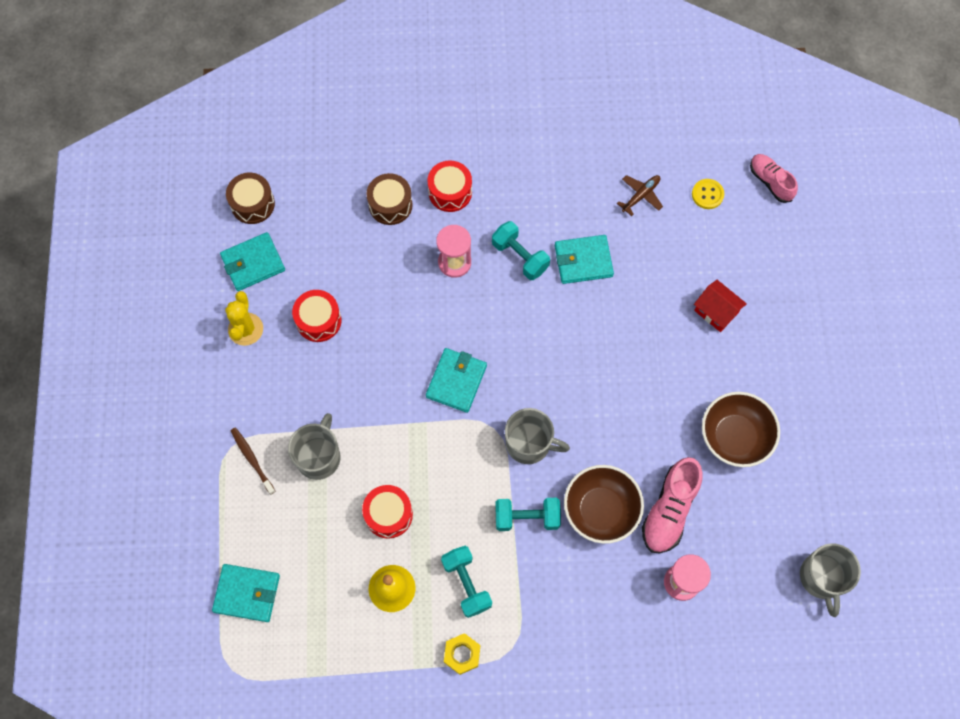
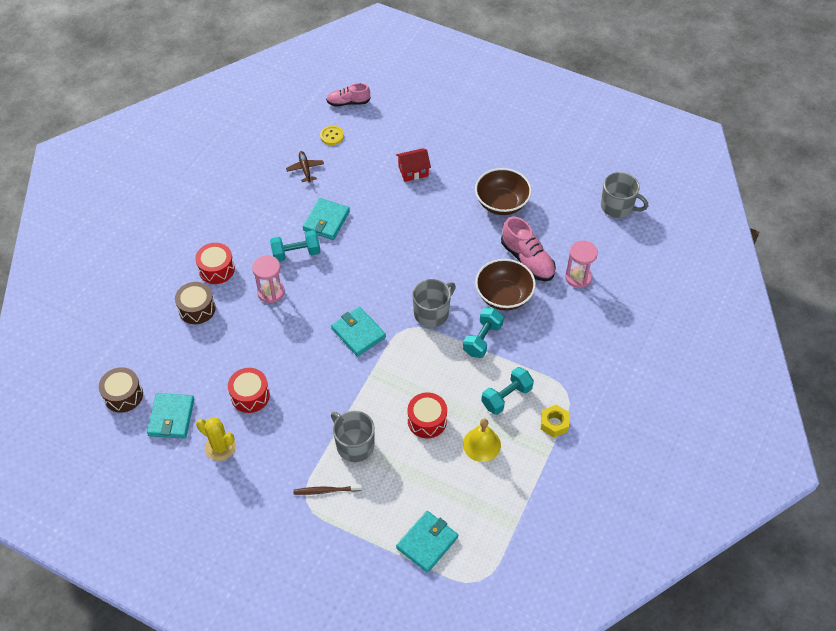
camera: 60 degrees left, 15 degrees down
turquoise dumbbell [441,546,492,618] -> turquoise dumbbell turned 45 degrees counterclockwise [481,367,534,415]

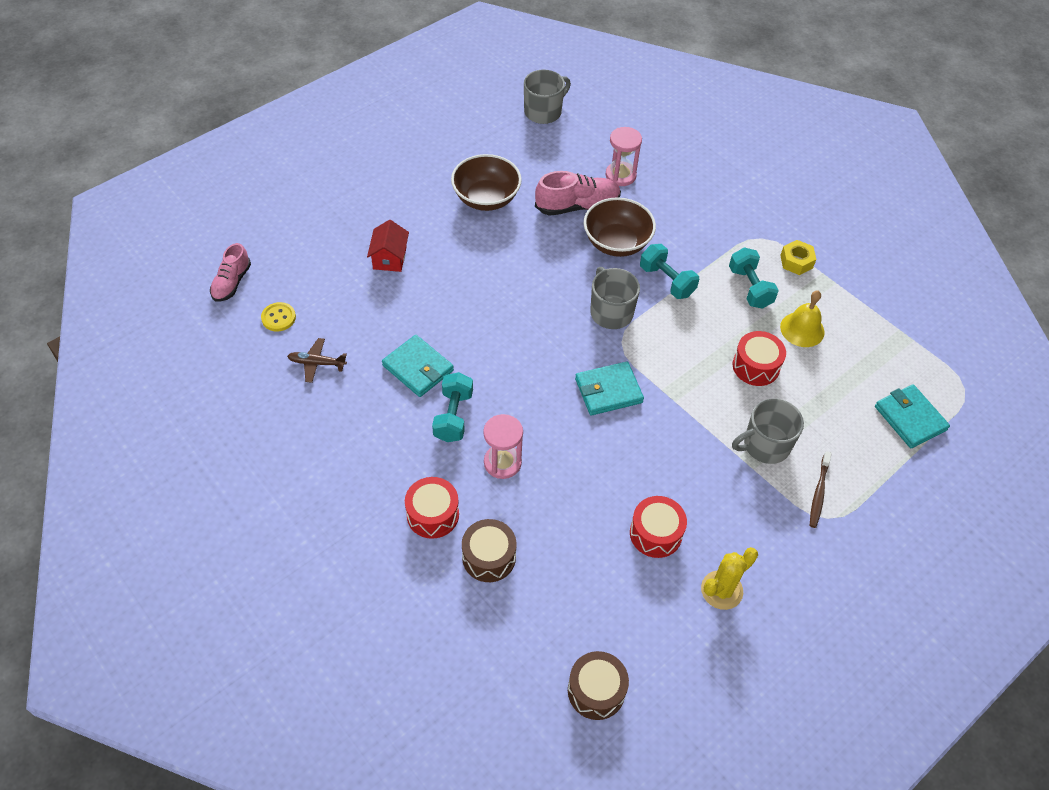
camera: 70 degrees left, 0 degrees up
turquoise wallet [147,393,195,439] -> none

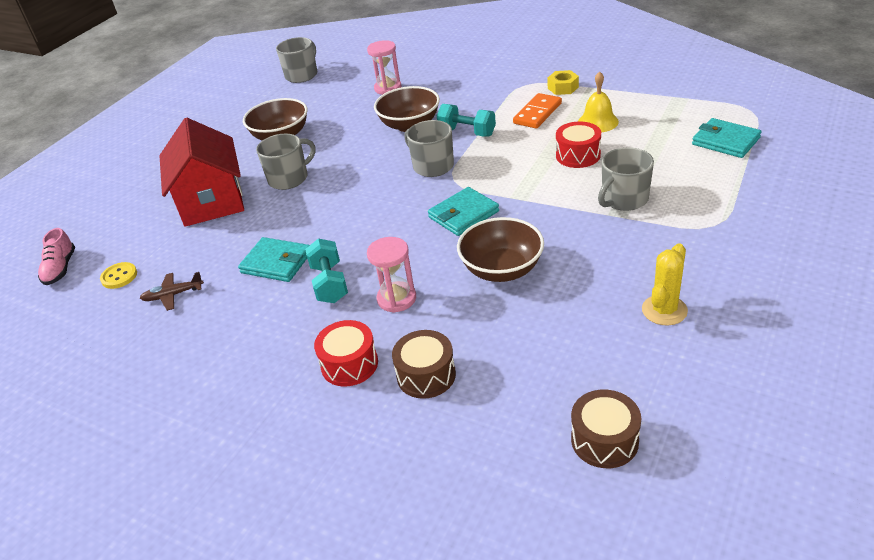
camera: 15 degrees left, 15 degrees down
red house [367,220,409,272] -> red house [159,118,244,227], size x2.10
pink shoe [535,171,621,216] -> none
red drum [630,496,687,558] -> none
turquoise dumbbell [729,247,779,309] -> orange domino [513,93,562,129]
brown toothbrush [810,451,832,528] -> none
none -> grey mug [256,134,315,190]
none -> brown bowl [457,217,544,282]

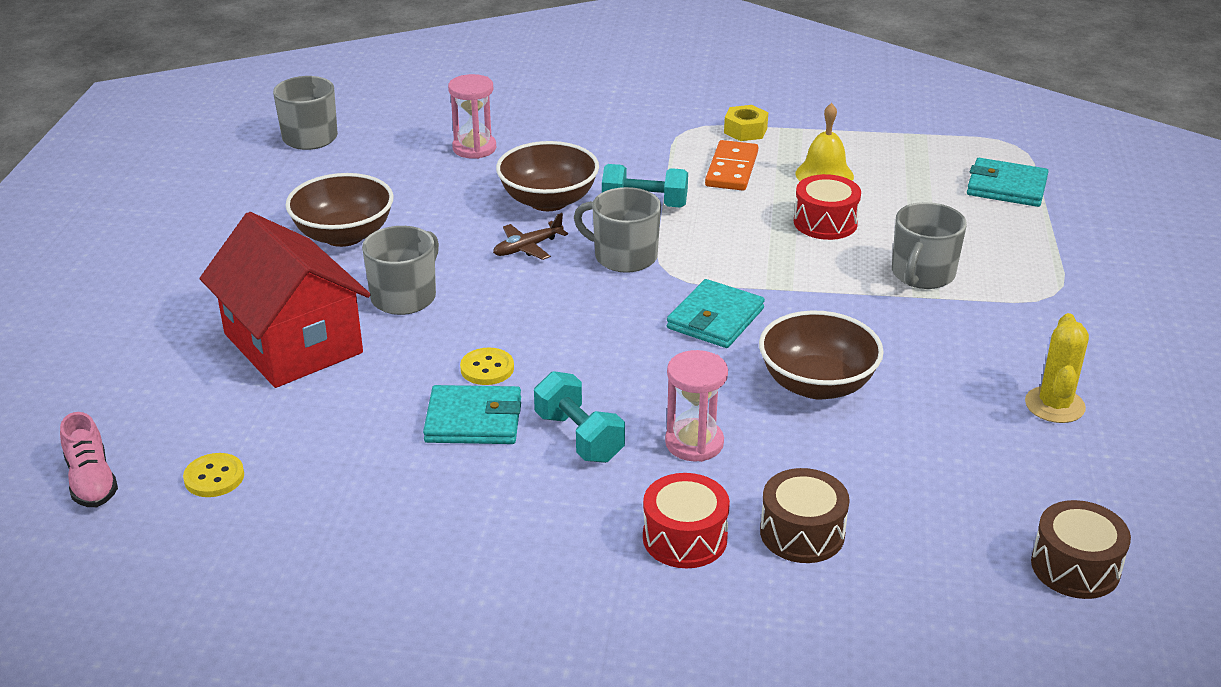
camera: 25 degrees left, 5 degrees down
brown plane [140,272,204,311] -> brown plane moved to [493,213,568,260]
none -> yellow button [460,348,514,385]

